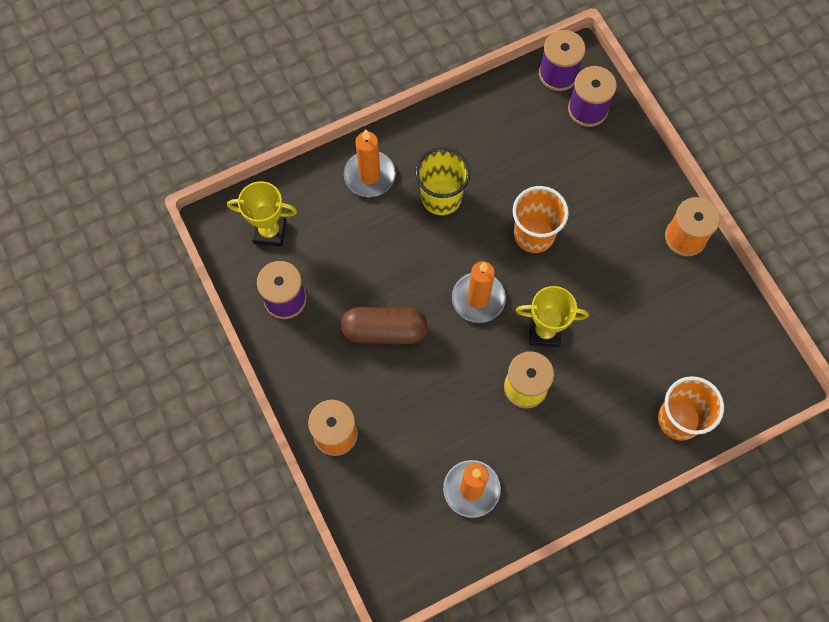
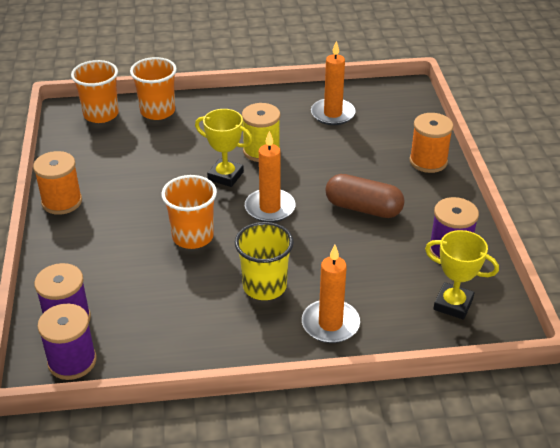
camera: 160 degrees left, 30 degrees down
none -> orange cup [71,60,119,123]

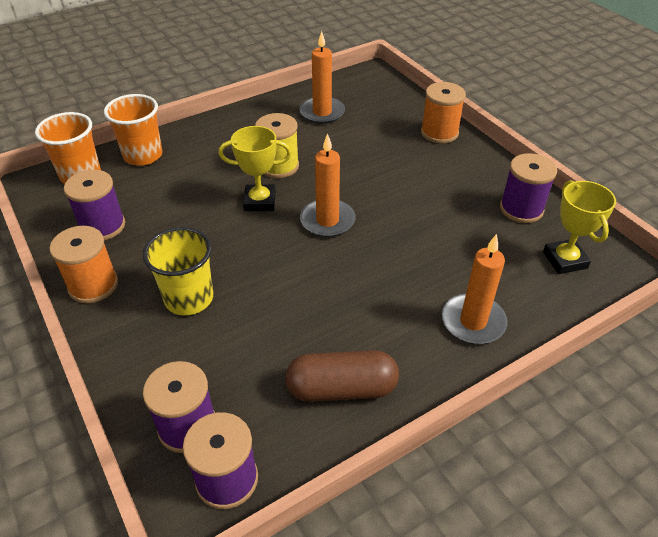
camera: 25 degrees left, 5 degrees up
orange cup [161,175,217,249] -> none
yellow cup [235,222,294,300] -> yellow cup moved to [143,227,213,316]
brown capsule [325,174,405,218] -> brown capsule moved to [285,350,399,402]
yellow trophy [425,230,499,320] -> yellow trophy turned 75 degrees clockwise [543,180,616,274]
none -> purple spool [64,170,125,240]

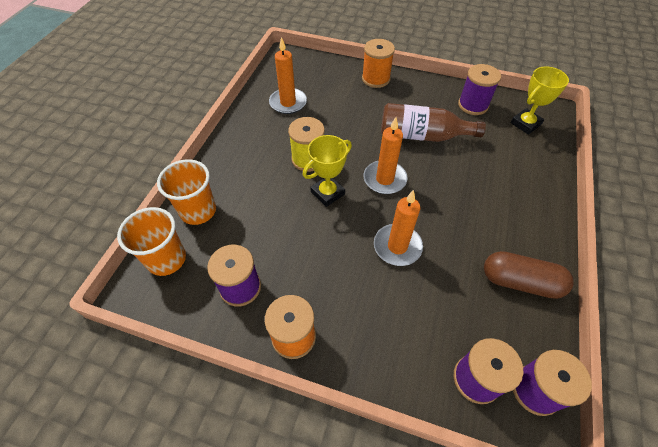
camera: 40 degrees left, 10 degrees up
yellow cup [143,227,213,316] -> none
brown capsule [285,350,399,402] -> brown capsule turned 60 degrees clockwise [484,251,574,299]
orange candle [442,234,507,344] -> orange candle moved to [374,190,423,266]
yellow trophy [543,180,616,274] -> yellow trophy turned 75 degrees counterclockwise [511,66,569,135]
none -> brown bottle [381,103,486,142]

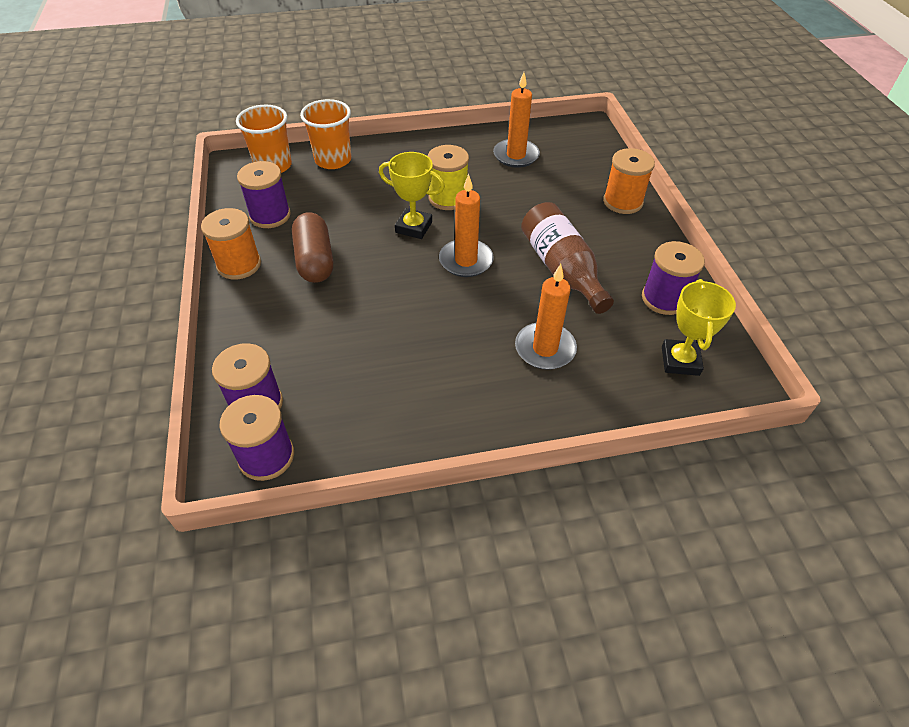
camera: 60 degrees right, 5 degrees down
orange candle [374,190,423,266] -> orange candle moved to [515,264,577,370]
brown capsule [484,251,574,299] -> brown capsule moved to [292,212,333,283]
yellow trophy [511,66,569,135] -> yellow trophy turned 75 degrees clockwise [662,279,736,376]

